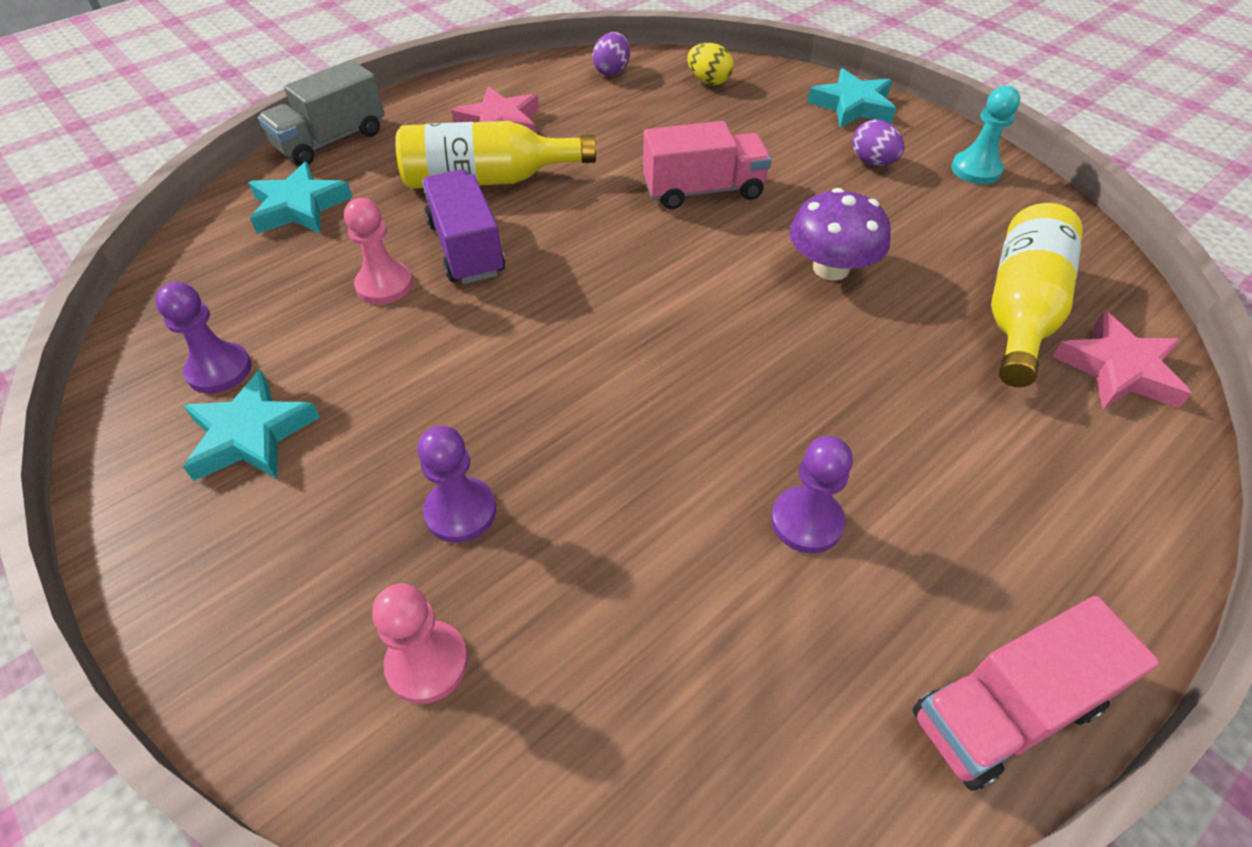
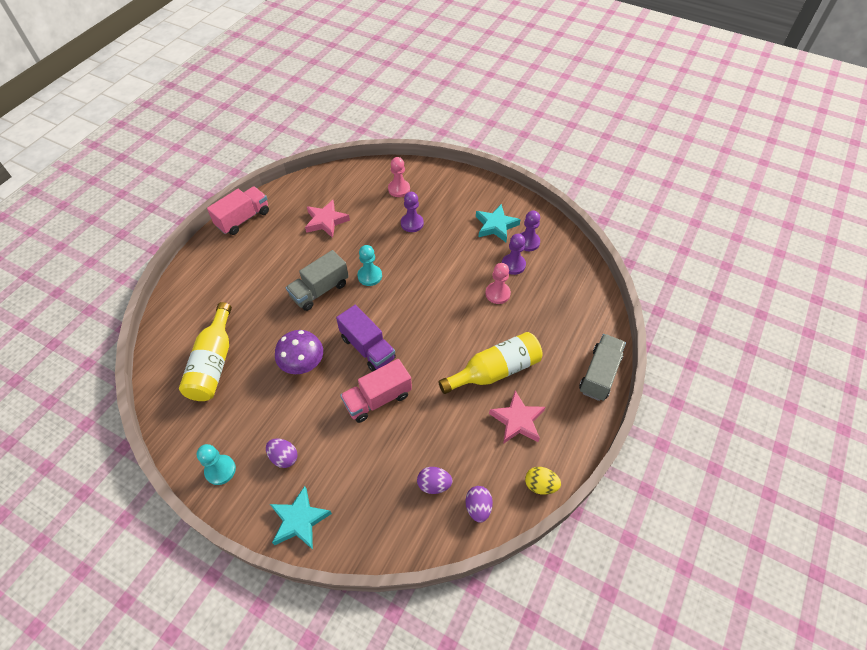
camera: 160 degrees right, 5 degrees up
turquoise star [248,162,352,234] -> none
purple truck [422,169,505,284] -> purple truck moved to [336,305,396,372]
yellow egg [687,43,734,85] -> yellow egg moved to [525,467,561,495]
purple pawn [771,436,853,553] -> purple pawn moved to [502,234,526,275]
pink star [1052,311,1192,409] -> pink star moved to [305,200,350,238]
none -> grey truck [286,250,349,311]
none -> turquoise pawn [357,245,382,286]
none -> purple egg [417,467,453,494]

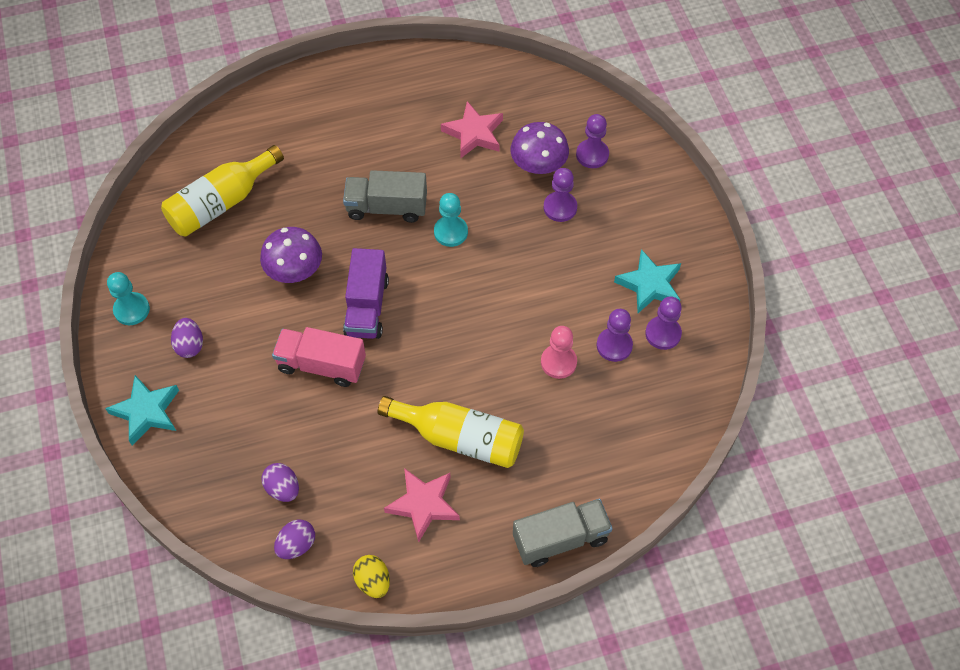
camera: 45 degrees right, 5 degrees up
pink truck [207,186,269,235] -> none
pink pawn [388,157,410,197] -> purple pawn [576,114,609,168]
none -> purple mushroom [510,122,569,174]

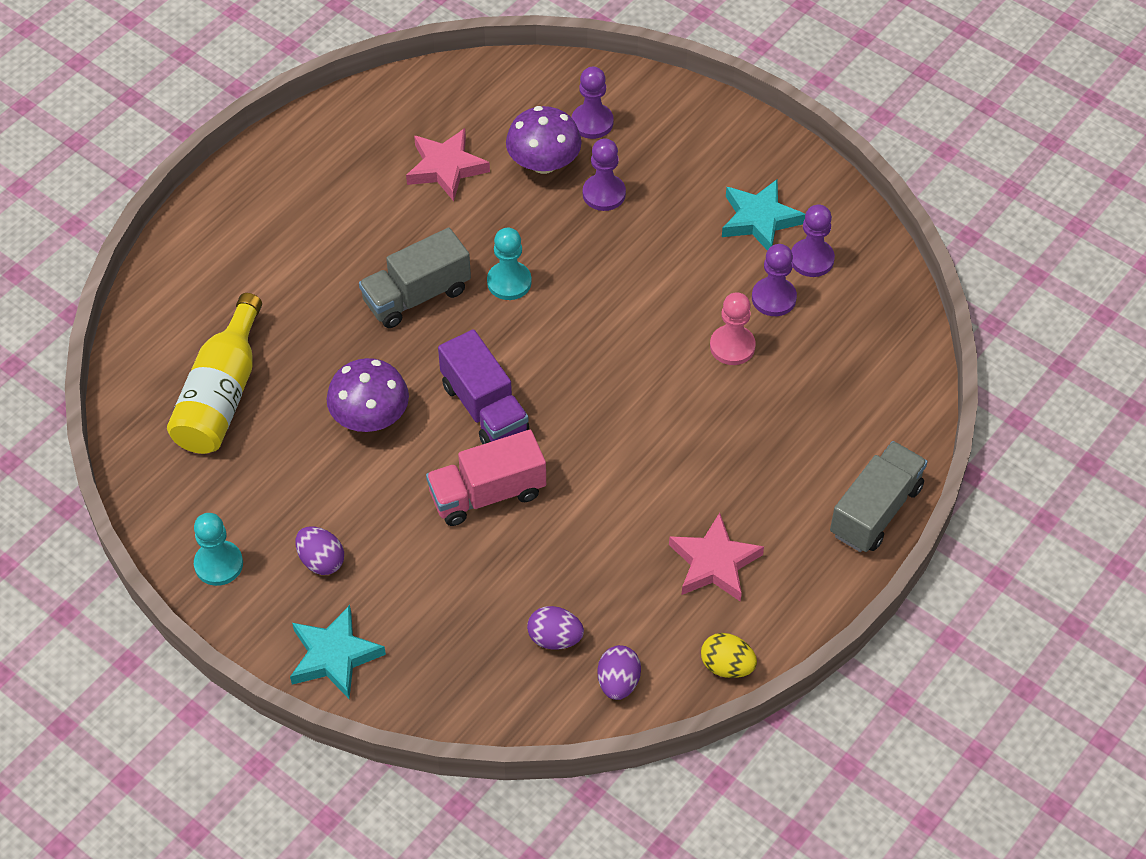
camera: 35 degrees left, 5 degrees down
yellow bottle [378,396,524,468] -> none

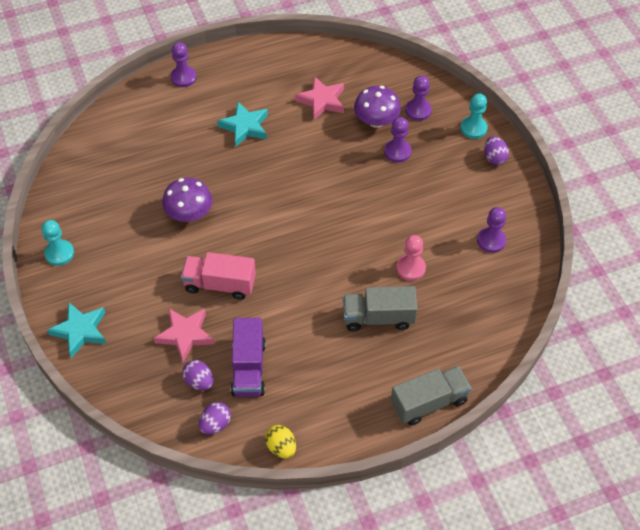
camera: 30 degrees right, 0 degrees up
yellow bottle [167,293,262,454] -> none
purple egg [295,526,344,575] -> purple egg moved to [484,136,509,165]
grey truck [359,227,471,328] -> grey truck moved to [343,286,418,331]
purple truck [438,329,529,444] -> purple truck moved to [231,318,266,397]
turquoise pawn [487,228,532,300] -> turquoise pawn moved to [461,93,488,139]
pink star [669,513,764,602] -> pink star moved to [154,308,214,362]
turquoise star [722,179,805,251] -> turquoise star moved to [217,102,268,147]
purple pawn [752,244,797,316] -> purple pawn moved to [171,42,197,87]

